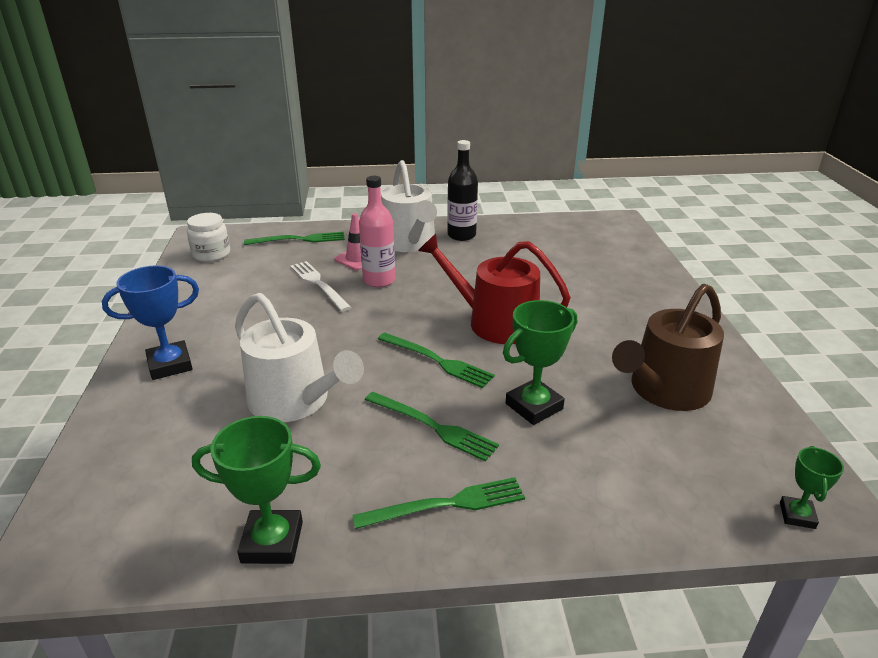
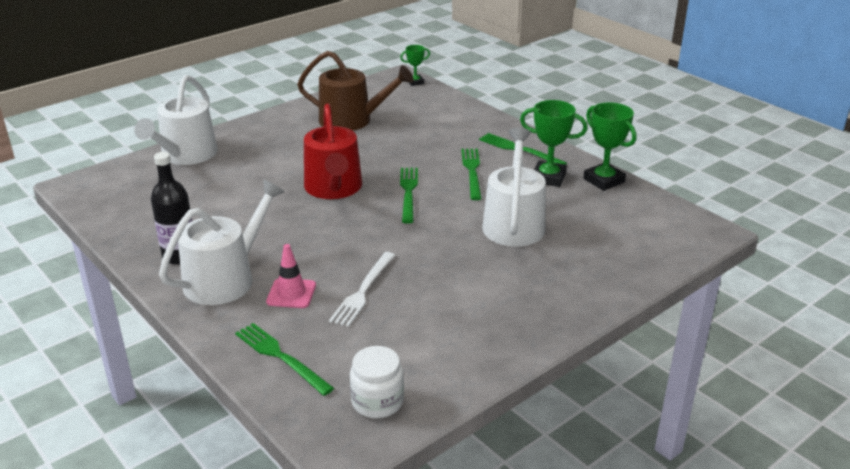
camera: 125 degrees left, 0 degrees up
blue trophy [102,265,199,380] -> none
pink bottle [359,176,395,287] -> none
green trophy [503,300,577,425] -> green trophy moved to [520,100,588,187]
none -> white watering can [134,75,218,165]

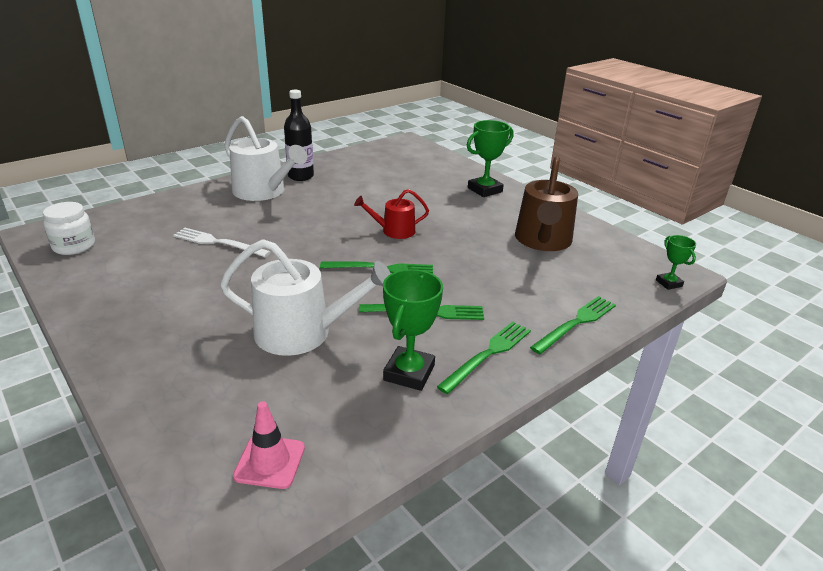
camera: 90 degrees right, 0 degrees up
white watering can [134,75,218,165] -> none
green fork [235,323,334,396] -> green fork moved to [530,296,616,354]
pink traffic cone [266,244,316,308] -> pink traffic cone moved to [233,401,305,489]
red watering can [304,103,362,199] -> red watering can [354,189,429,239], size x0.57
green trophy [583,102,636,191] -> green trophy moved to [467,120,513,197]

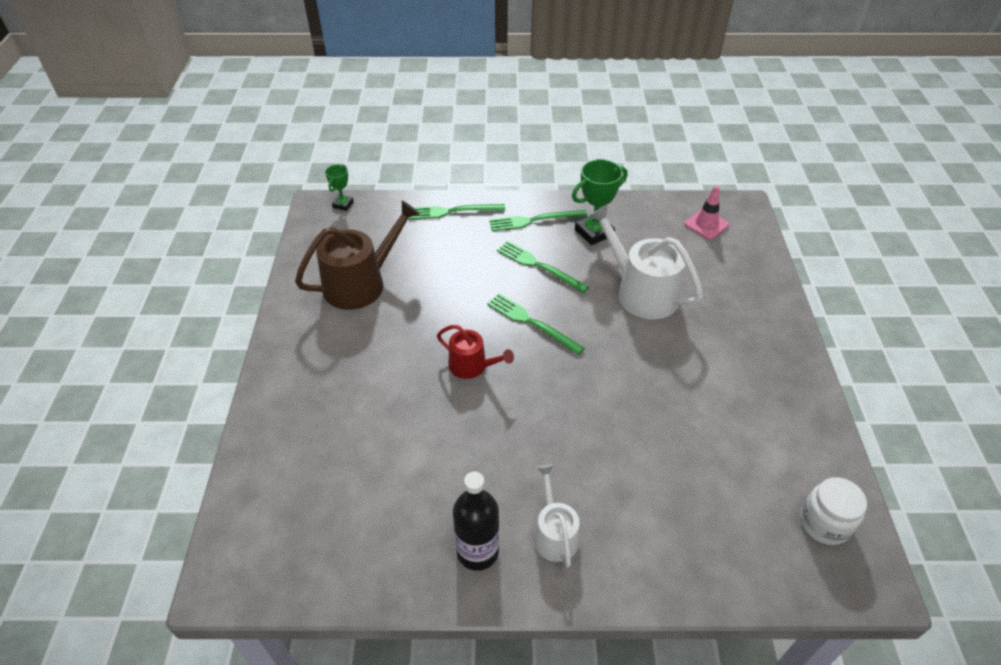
camera: 140 degrees left, 15 degrees up
white fork [173,228,271,257] -> none
white watering can [224,116,307,201] -> white watering can [534,465,580,568], size x0.57
green trophy [467,120,513,197] -> none

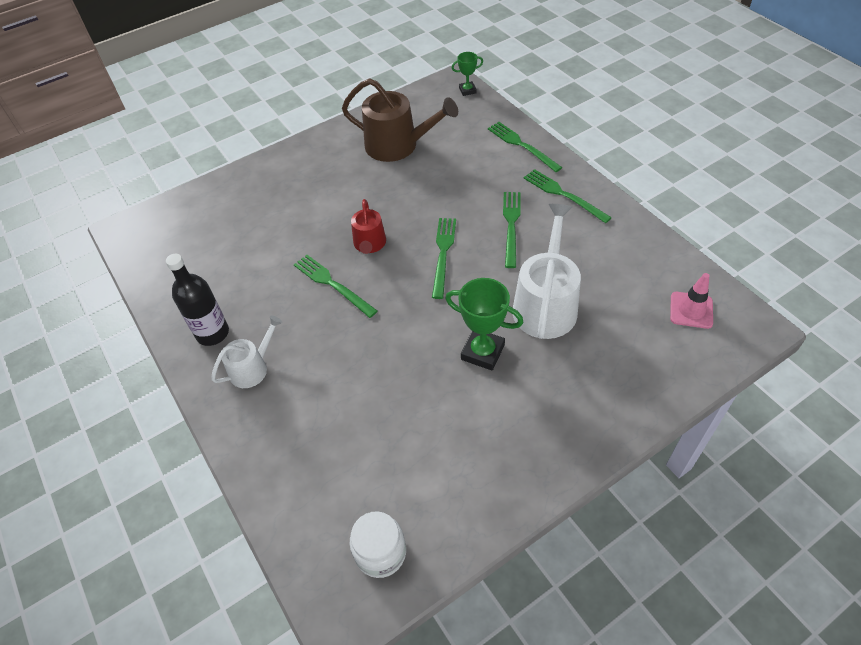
camera: 60 degrees right, 5 degrees up
green trophy [572,159,627,245] -> green trophy moved to [445,278,524,371]
none -> green fork [294,255,377,318]

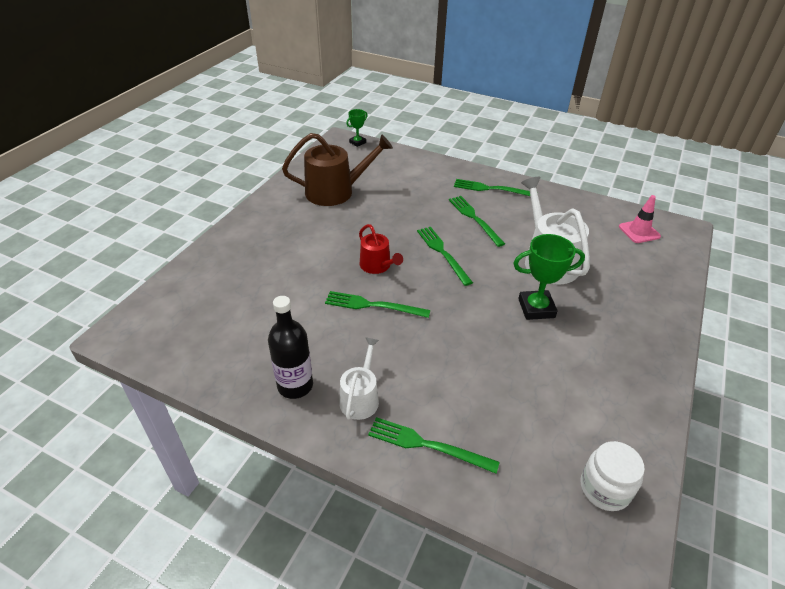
camera: 35 degrees left, 10 degrees down
green fork [488,122,563,172] -> green fork moved to [368,417,500,474]

